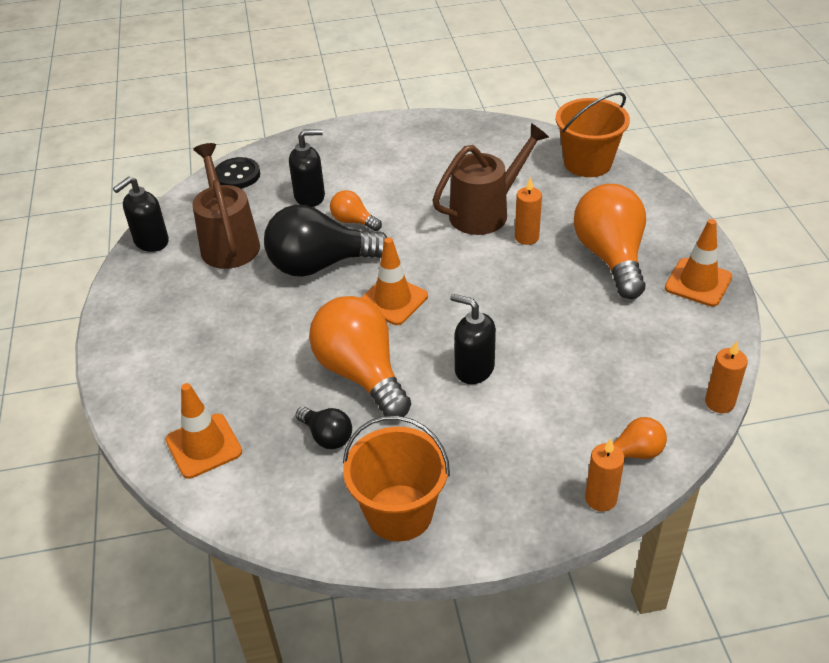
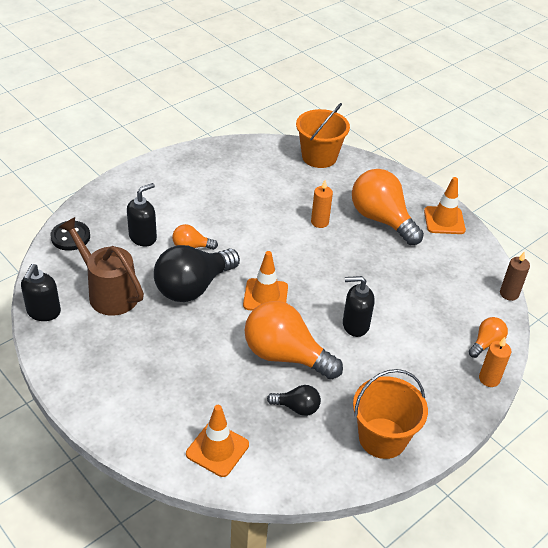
camera: 35 degrees left, 0 degrees up
brown watering can [432,123,549,235] -> none
orange candle [705,341,748,413] -> brown candle [500,251,530,301]

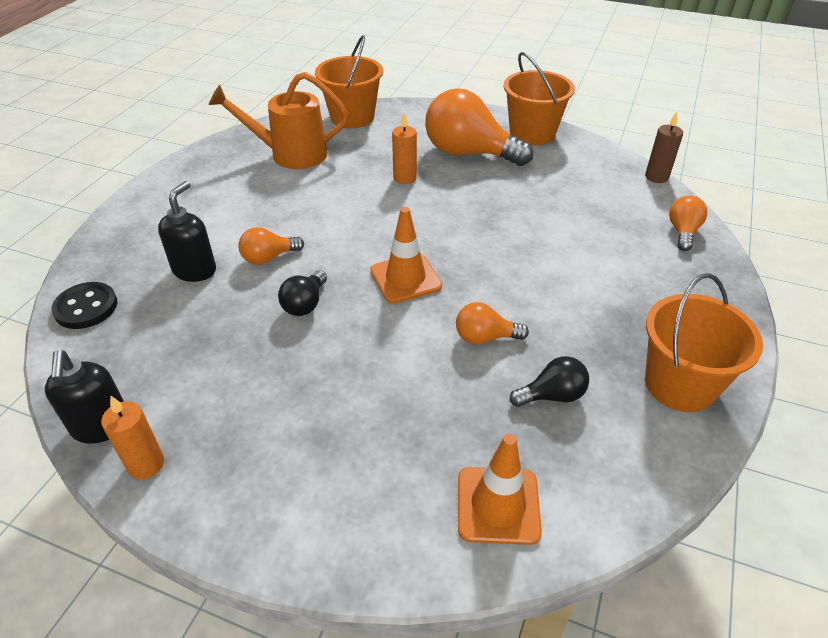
camera: 25 degrees left, 0 degrees up
brown watering can [58,217,144,316] -> none
black light bulb [154,245,240,302] -> black light bulb [278,270,327,316], size x0.48
orange light bulb [245,301,343,379] -> orange light bulb [456,302,529,345], size x0.48
black soap dispenser [343,276,375,337] -> none
orange traffic cone [424,177,466,234] -> orange bucket [504,52,575,145]
orange candle [479,337,511,387] -> orange candle moved to [101,396,164,479]
none -> orange watering can [209,72,348,169]

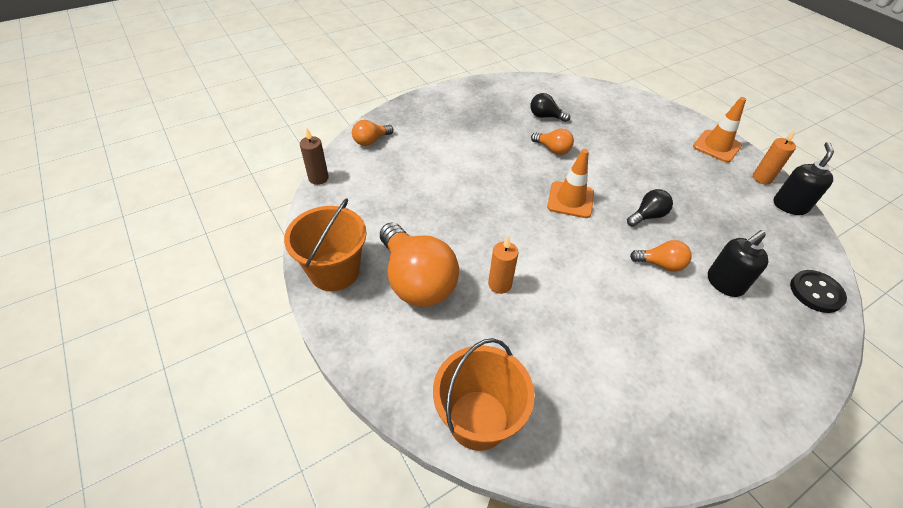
camera: 145 degrees left, 5 degrees up
orange watering can [209,72,348,169] -> none
orange traffic cone [458,434,542,545] -> orange traffic cone moved to [693,97,746,163]
orange bucket [645,273,763,412] -> none

